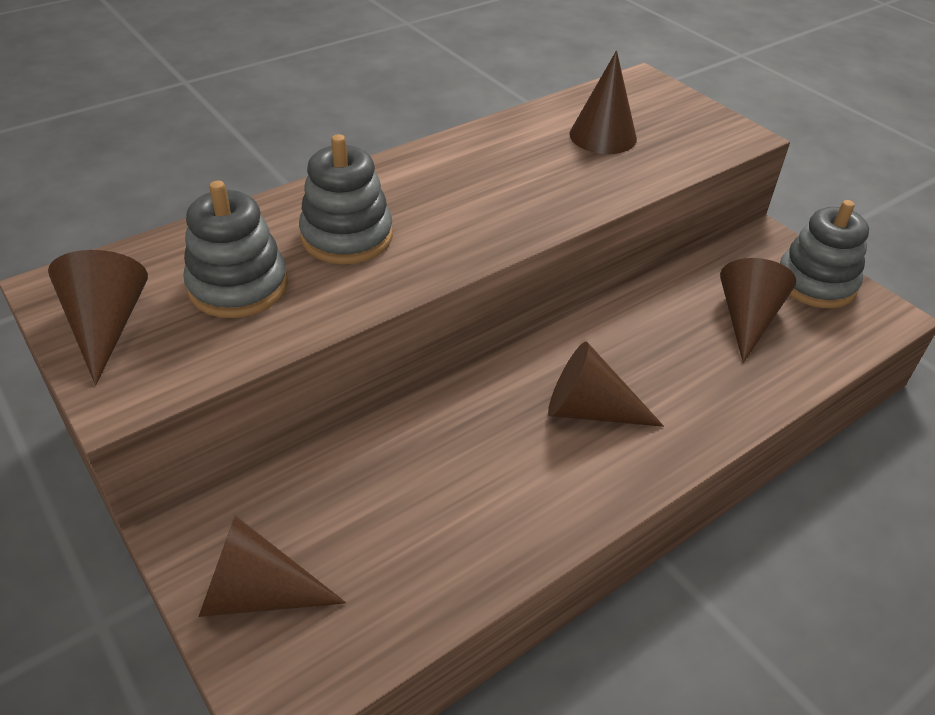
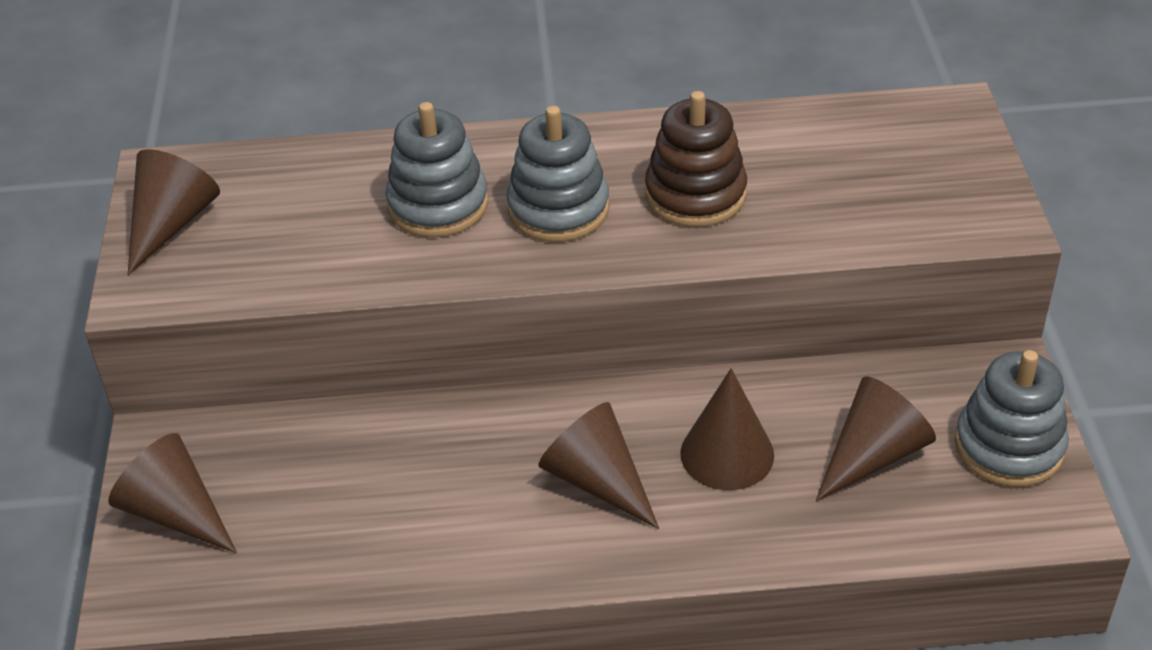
camera: 35 degrees right, 0 degrees up
grey stacking toy [183,181,288,318] -> grey stacking toy moved to [507,106,610,242]
brown cone [569,50,637,154] -> brown cone moved to [680,368,774,490]
none -> brown stacking toy [645,91,747,227]

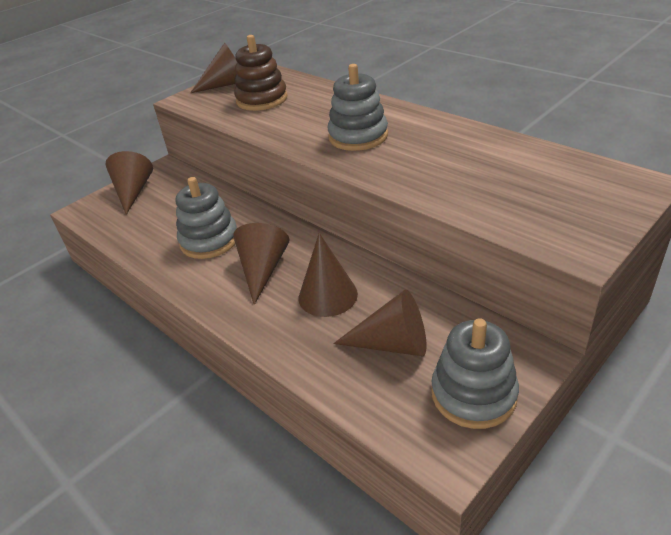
camera: 50 degrees right, 5 degrees down
grey stacking toy [385,102,488,238] -> grey stacking toy moved to [176,177,237,259]
brown stacking toy [645,91,747,227] -> brown stacking toy moved to [234,35,288,111]

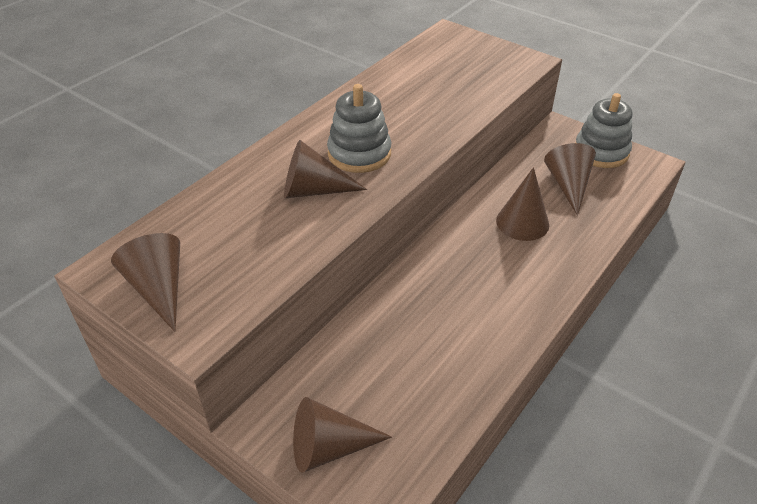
camera: 100 degrees left, 5 degrees up
grey stacking toy [176,177,237,259] -> none
brown cone [233,223,289,305] -> brown cone moved to [284,140,367,198]
brown stacking toy [234,35,288,111] -> none

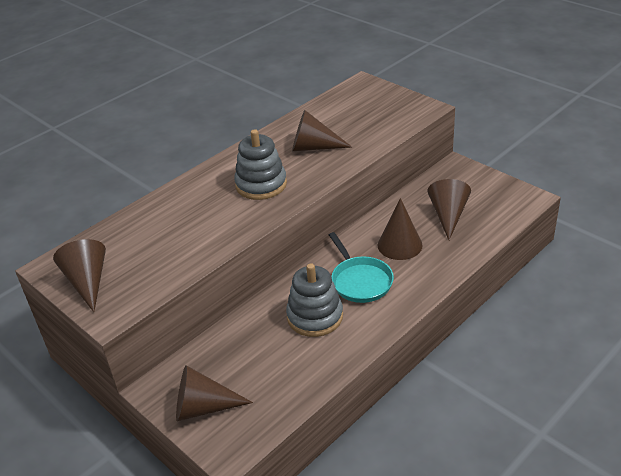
camera: 10 degrees right, 5 degrees down
brown cone [284,140,367,198] -> brown cone moved to [292,110,352,151]
grey stacking toy [576,93,632,168] -> grey stacking toy moved to [286,263,343,337]
none -> turquoise pan [329,232,394,303]

